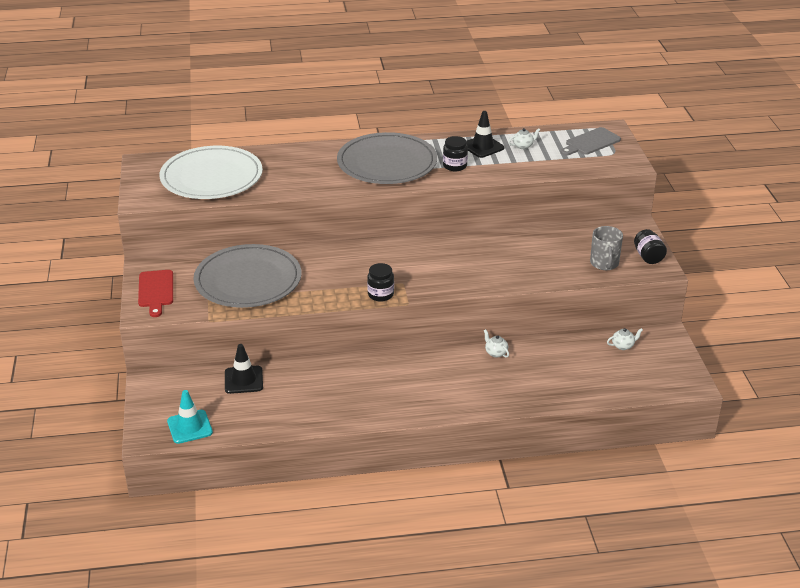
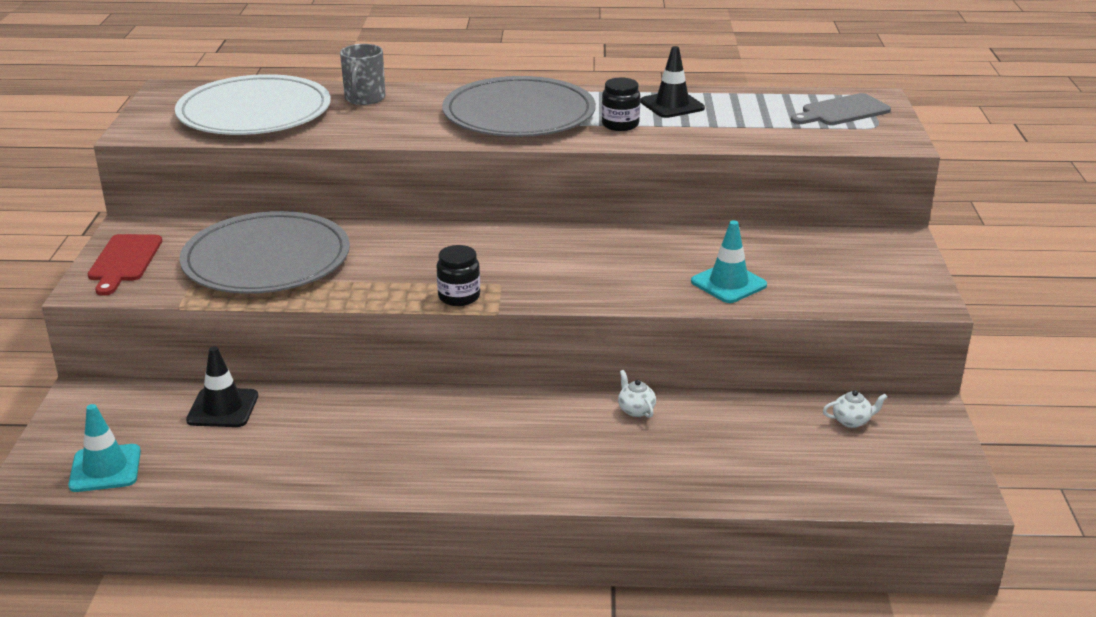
camera: 10 degrees right, 5 degrees down
white teapot [508,128,540,149] -> none
grey mug [590,226,623,270] -> grey mug moved to [340,44,385,105]
black jar [634,229,667,264] -> none
none -> turquoise traffic cone [691,221,767,303]

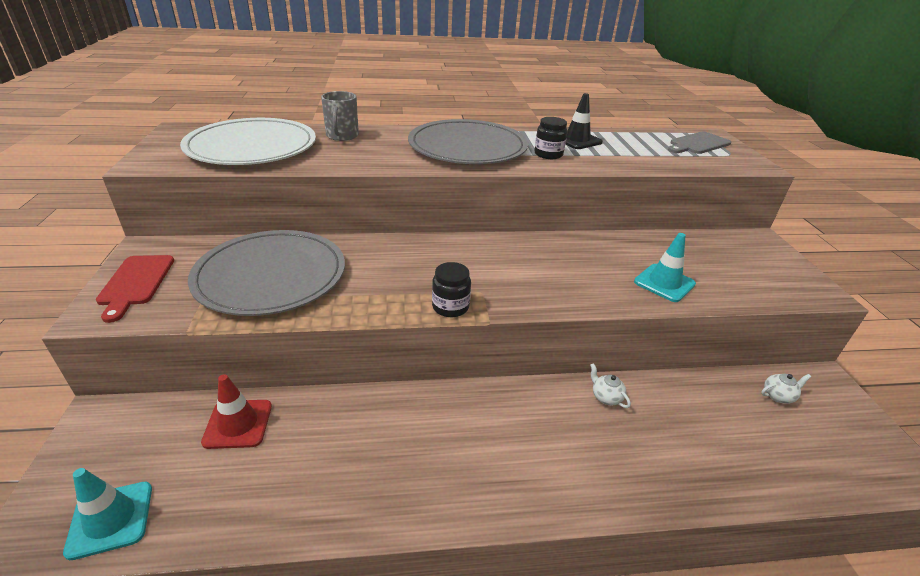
camera: 10 degrees left, 5 degrees up
black traffic cone [186,346,258,427] -> red traffic cone [201,374,272,449]

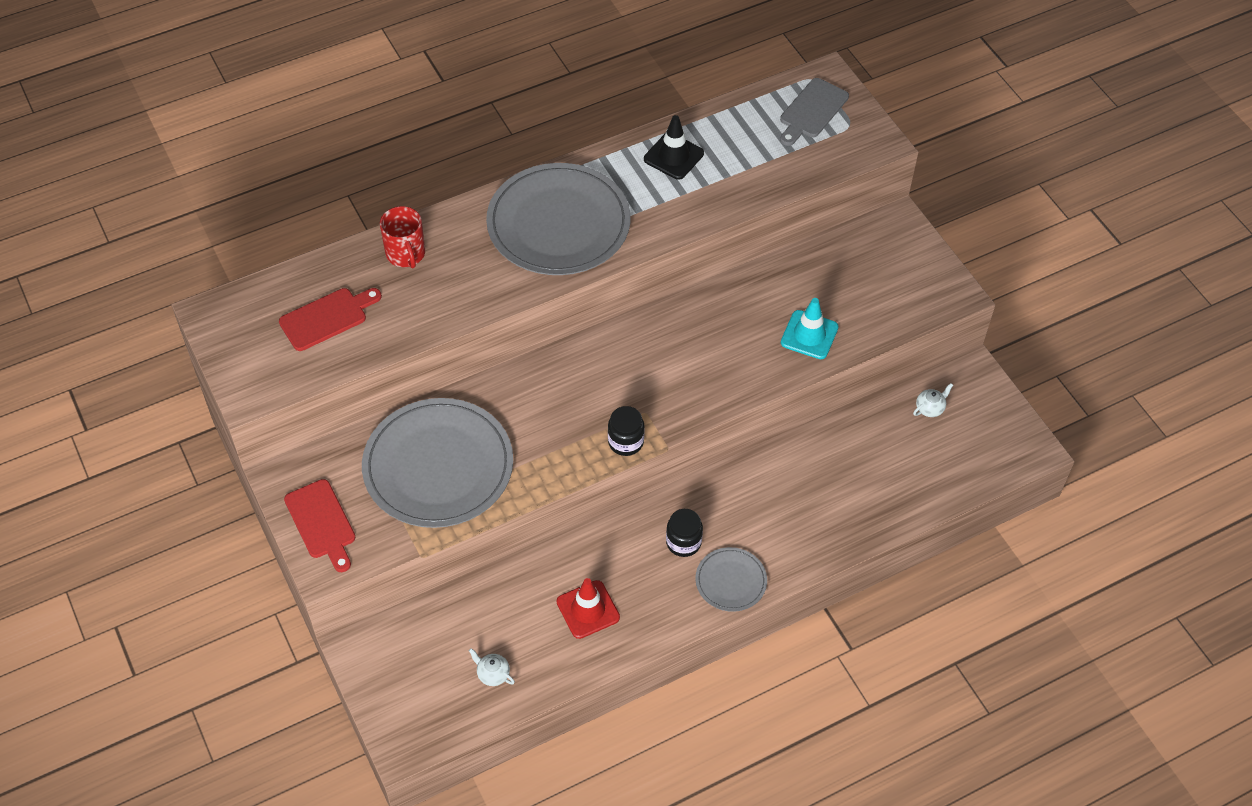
camera: 20 degrees left, 20 degrees up
turquoise traffic cone [63,468,152,560] -> none
white plate [180,118,316,165] -> red cutting board [279,288,382,351]
red traffic cone [201,374,272,449] -> red traffic cone moved to [557,578,620,639]
grey mug [321,91,359,141] -> red mug [380,206,425,268]
black jar [534,117,567,159] -> black jar moved to [666,509,703,557]
white teapot [590,363,631,408] -> white teapot moved to [469,648,515,686]
none -> grey plate [695,547,767,612]

